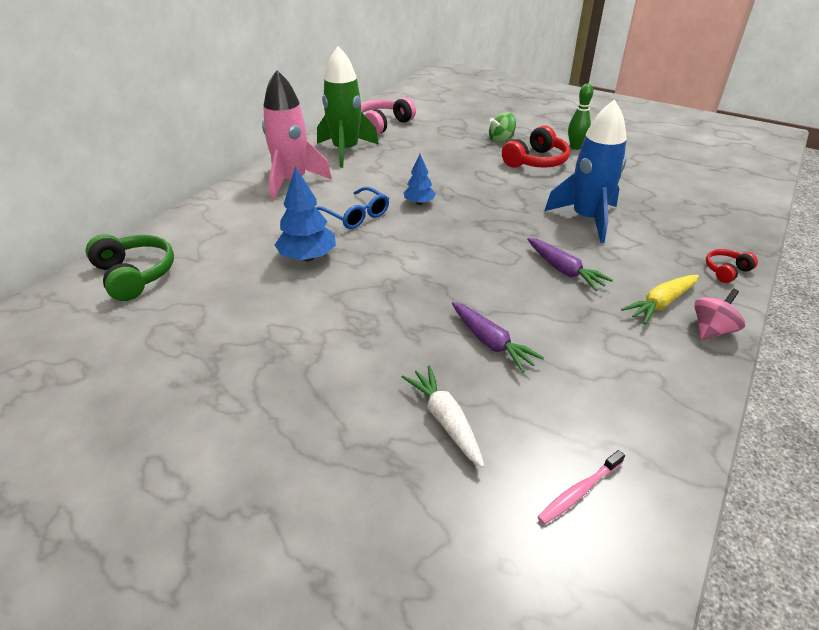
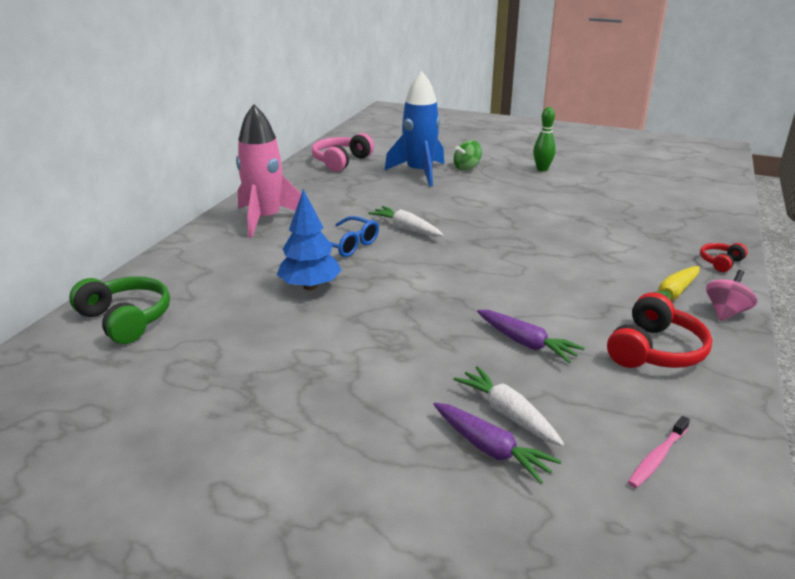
camera: 10 degrees left, 10 degrees down
green rocket [317,46,379,168] -> none
blue tree [403,154,436,205] -> white carrot [368,206,443,237]
red headphones [502,125,570,168] -> red headphones moved to [607,292,712,368]
purple carrot [527,238,613,291] -> purple carrot moved to [434,402,562,484]
blue rocket [544,99,627,243] -> blue rocket moved to [385,71,444,186]

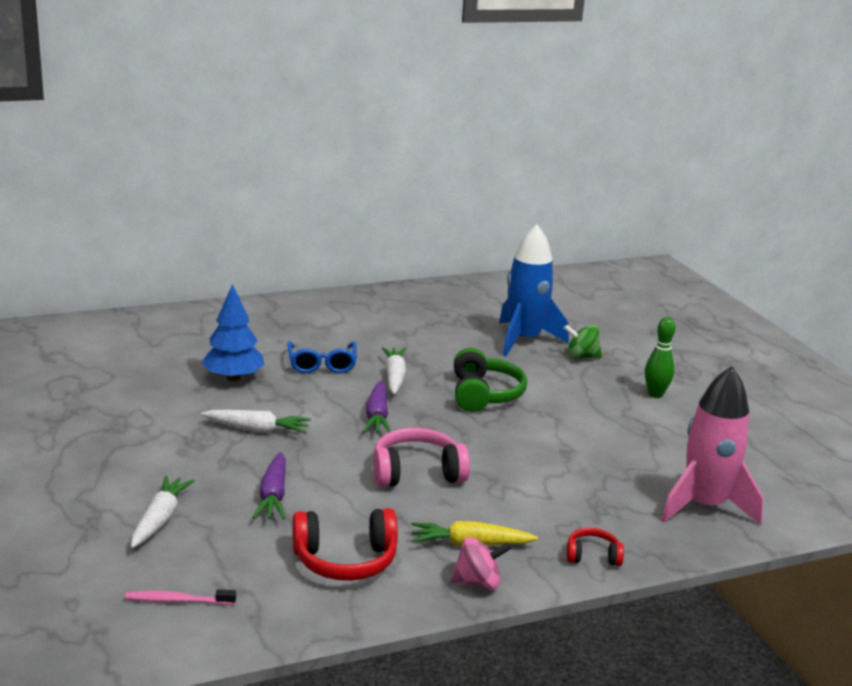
camera: 45 degrees right, 5 degrees down
green headphones [69,276,170,344] -> green headphones moved to [454,348,527,412]
pink rocket [236,104,301,238] -> pink rocket moved to [661,366,763,525]
pink headphones [312,133,374,172] -> pink headphones moved to [373,428,470,487]
purple carrot [434,402,562,484] -> purple carrot moved to [363,381,391,433]
none -> white carrot [201,410,311,433]

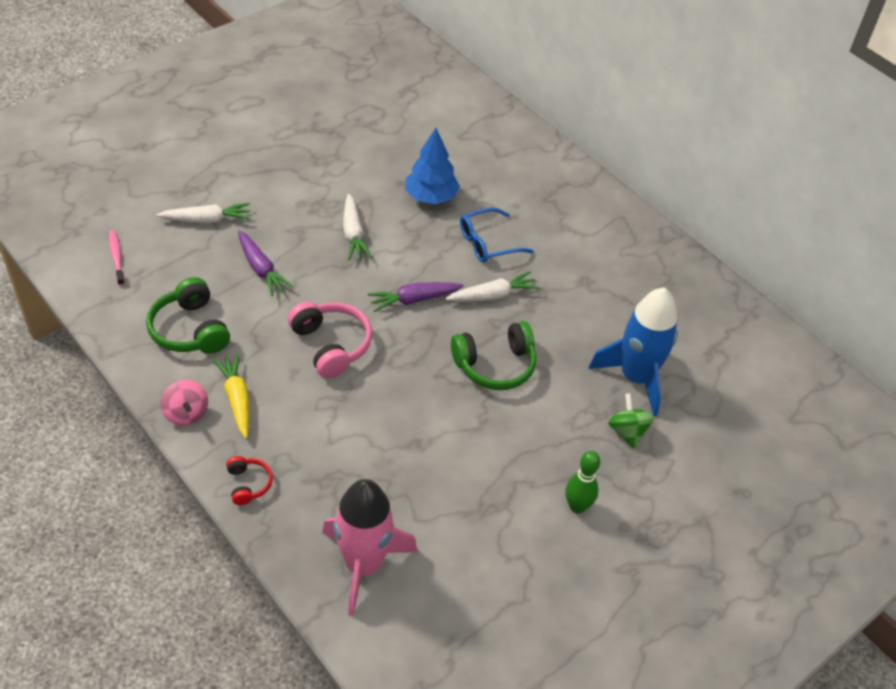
camera: 70 degrees right, 25 degrees up
purple carrot [253,452,286,520] -> purple carrot turned 105 degrees counterclockwise [238,231,293,296]
red headphones [292,508,398,581] -> green headphones [146,277,230,354]

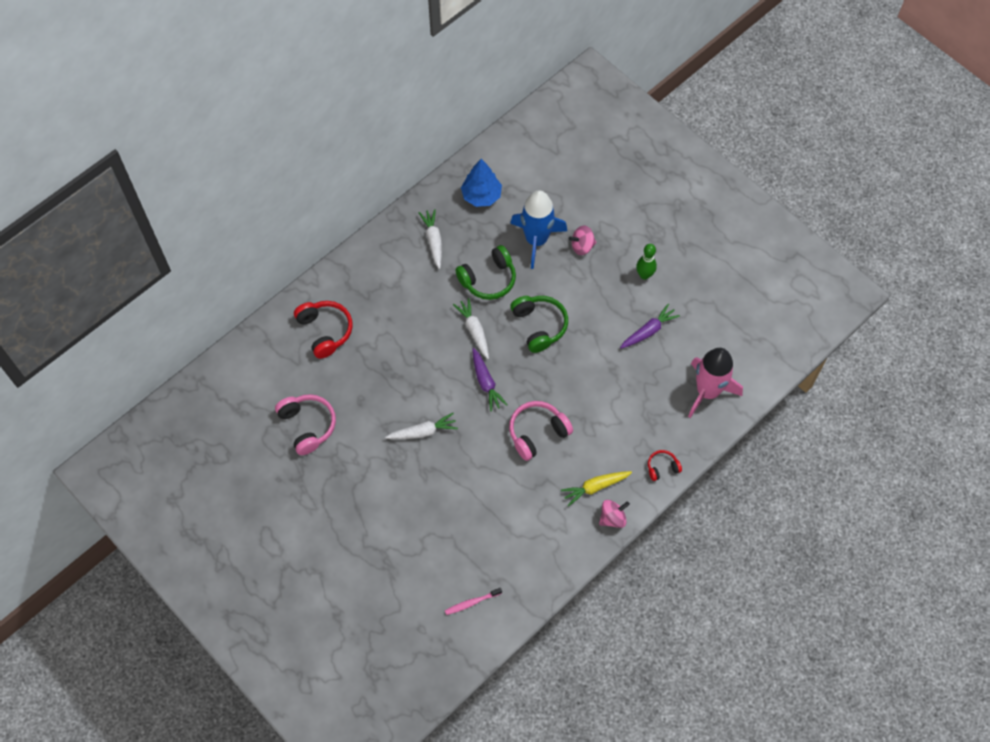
camera: 90 degrees left, 15 degrees up
green headphones [146,277,230,354] -> green headphones moved to [455,245,516,300]
white carrot [156,203,251,224] -> white carrot moved to [419,209,442,269]
purple carrot [238,231,293,296] -> purple carrot moved to [620,304,680,349]
blue tree [405,128,460,204] -> blue tree moved to [461,159,502,207]
blue glasses [460,208,534,263] -> none
green spinning top [608,393,654,449] -> pink spinning top [569,226,596,255]
none -> pink headphones [275,394,336,455]
none -> red headphones [294,301,353,359]

